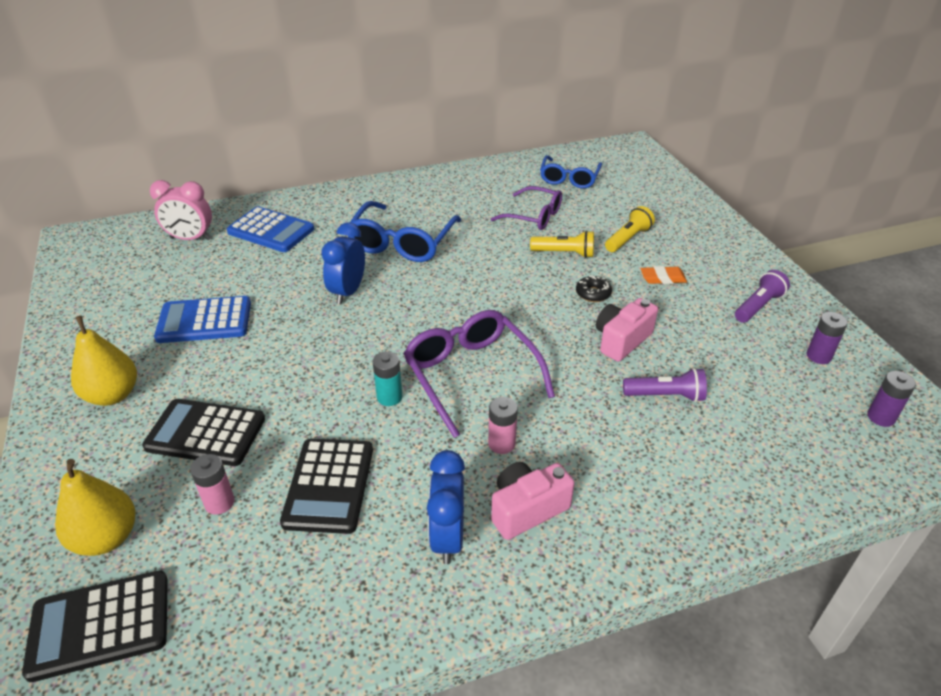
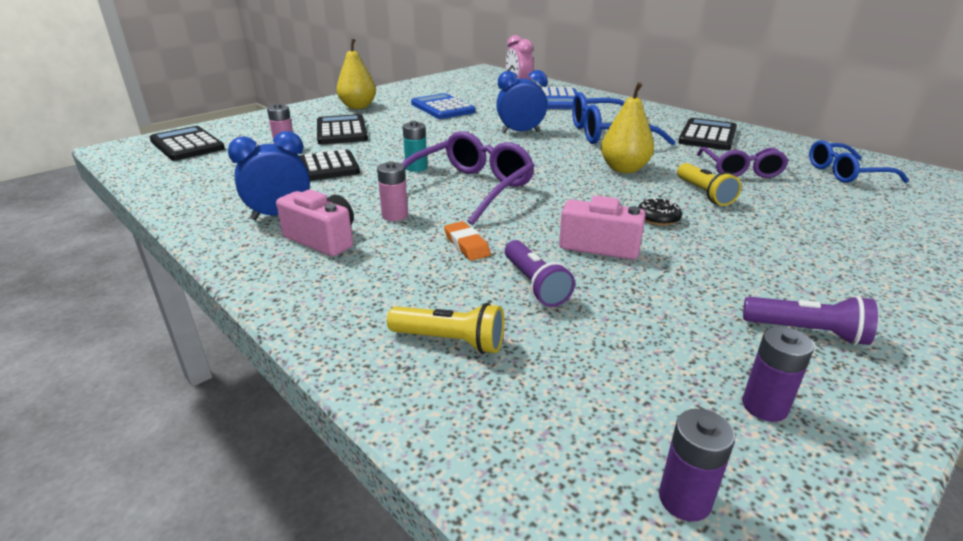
camera: 65 degrees right, 10 degrees down
yellow pear [55,459,136,556] -> yellow pear moved to [601,82,654,173]
yellow flashlight [605,206,655,252] -> yellow flashlight moved to [387,303,504,354]
orange eraser [641,266,687,284] -> orange eraser moved to [444,221,491,261]
none -> black calculator [678,118,737,150]

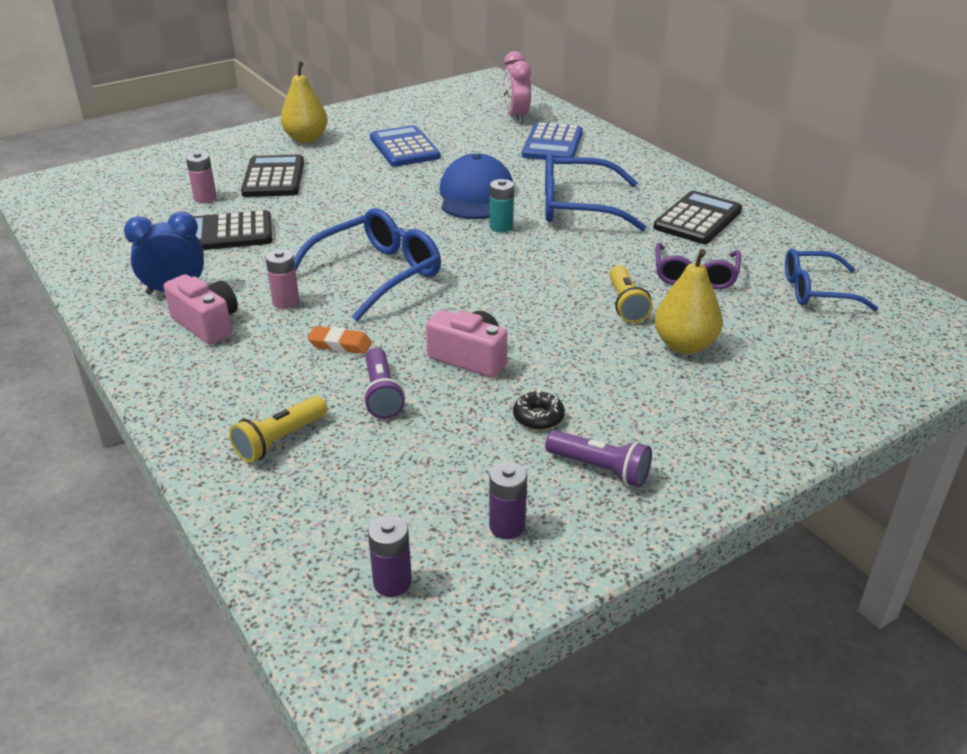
camera: 10 degrees right, 5 degrees up
black calculator [150,126,225,161] -> none
yellow flashlight [387,303,504,354] -> yellow flashlight turned 105 degrees clockwise [229,396,327,463]
purple glasses [401,131,535,225] -> blue glasses [294,208,441,321]
turquoise battery [403,121,427,172] -> turquoise battery moved to [490,179,514,232]
orange eraser [444,221,491,261] -> orange eraser turned 60 degrees counterclockwise [307,326,372,354]
blue clock [496,70,548,133] -> blue cap [439,154,513,219]
yellow pear [601,82,654,173] -> yellow pear moved to [654,249,723,354]
black donut [638,197,682,226] -> black donut moved to [513,390,565,430]

